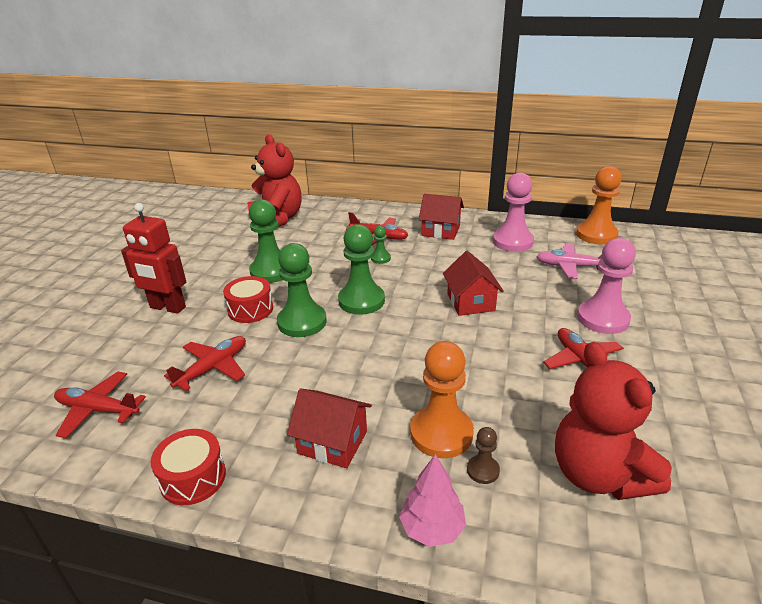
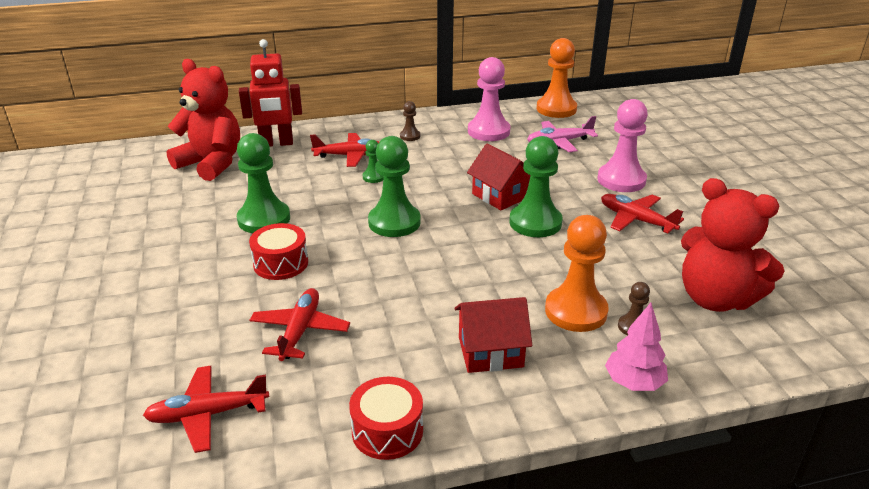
camera: 30 degrees left, 0 degrees up
red robot [121,203,186,314] -> red robot moved to [239,39,302,147]
green pawn [277,243,327,337] -> green pawn moved to [510,136,563,237]
red house [419,194,464,240] -> brown pawn [400,101,420,141]

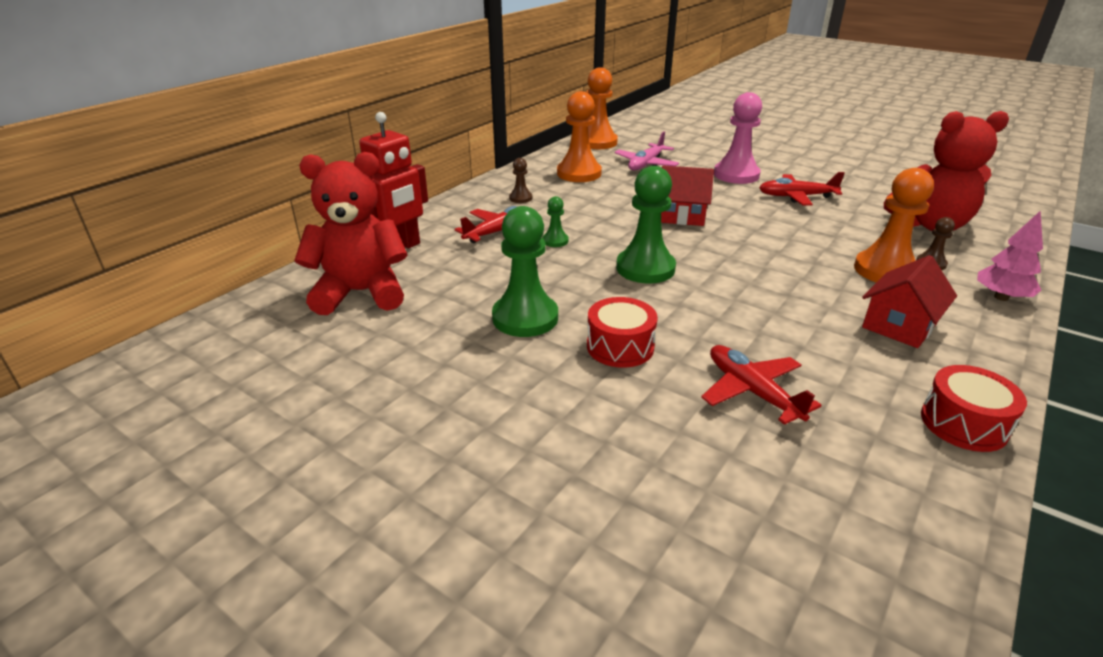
camera: 40 degrees left, 0 degrees up
red plane [143,366,269,453] -> none
pink pawn [468,57,511,141] -> orange pawn [557,91,602,182]
green pawn [510,136,563,237] -> none

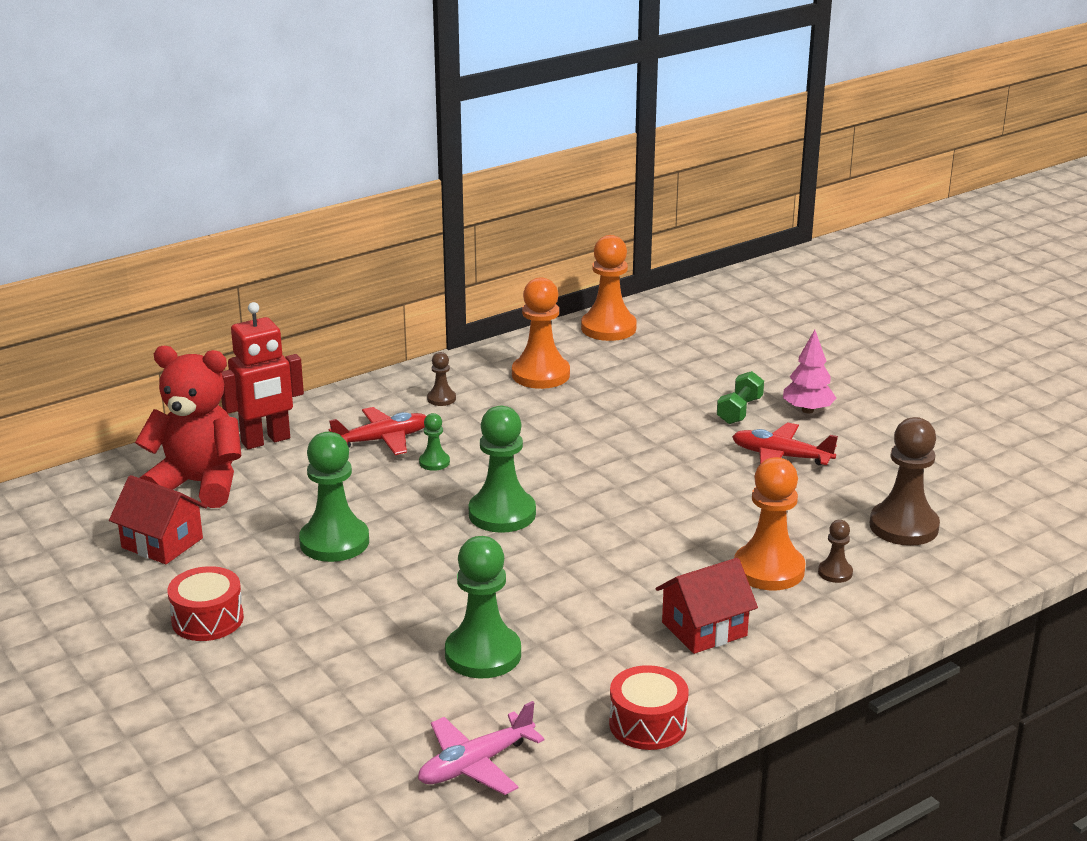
camera: 20 degrees right, 5 degrees down
red drum [587,297,658,368] -> red drum moved to [167,566,244,641]
pink plane [614,131,679,170] -> pink plane moved to [418,701,545,795]
red house [661,166,714,226] -> red house moved to [109,475,207,564]
red plane [701,345,821,425] -> green pawn [445,536,521,678]
pink pawn [714,92,762,184] -> green dumbbell [717,371,764,424]
red teddy bear [884,111,1009,231] -> brown pawn [870,417,940,546]
pink tree [977,210,1043,301] -> pink tree moved to [783,330,836,413]

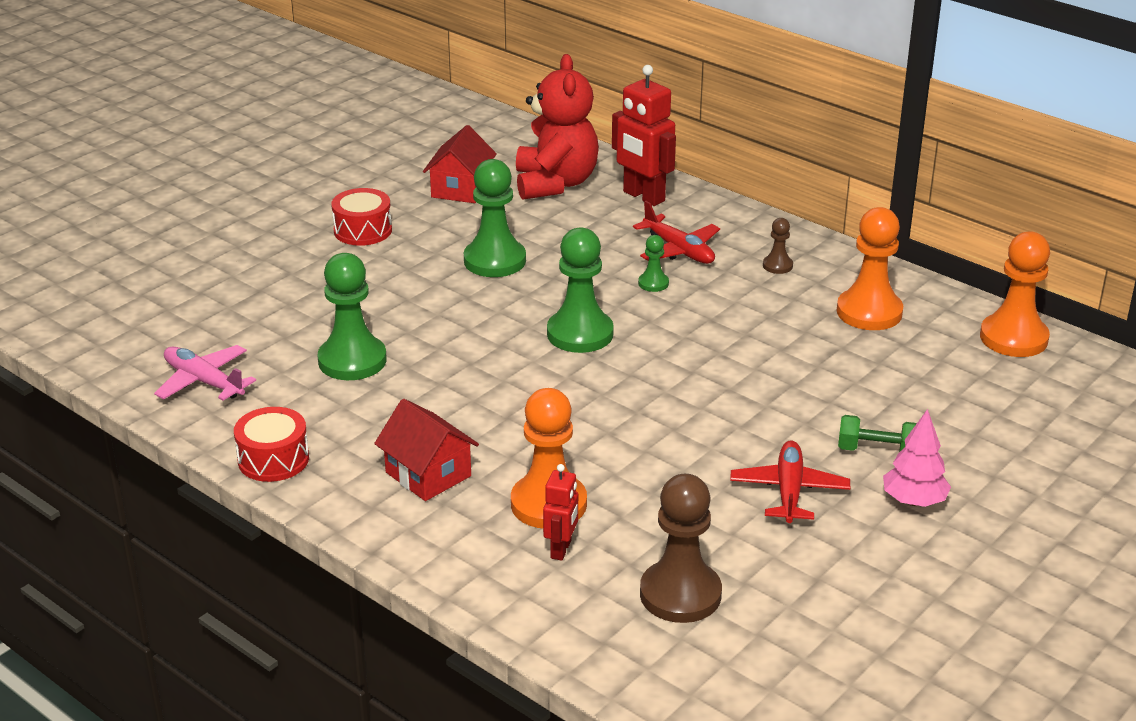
camera: 75 degrees right, 5 degrees up
brown pawn [818,520,853,583] -> red robot [543,464,578,561]

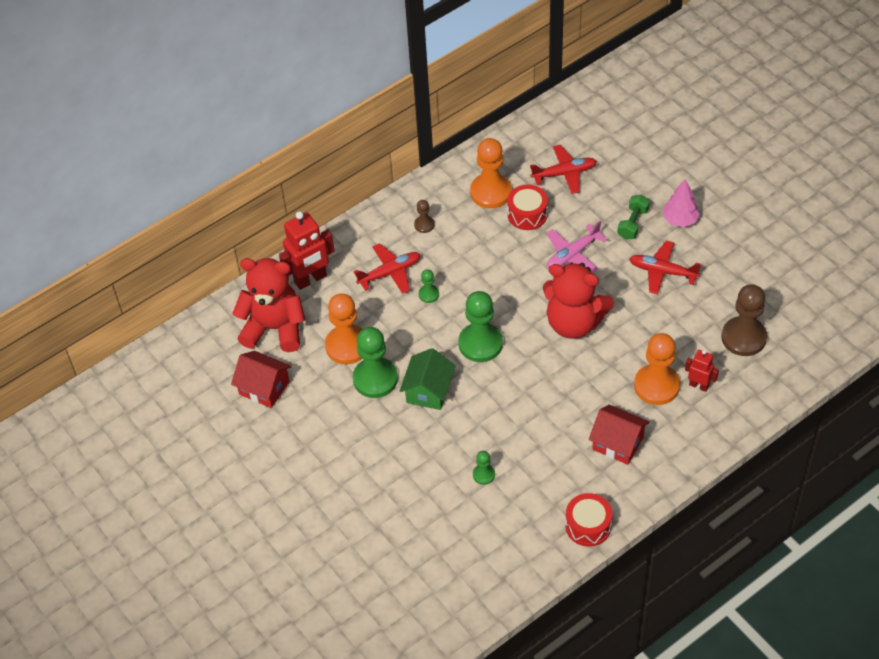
camera: 75 degrees left, 20 degrees up
pink plane [154,345,256,401] -> pink plane moved to [547,221,607,273]
green pawn [317,253,387,380] -> green pawn [473,451,495,485], size x0.48
red drum [331,188,392,246] -> red drum moved to [507,185,548,230]
red house [374,399,479,501] -> red house turned 60 degrees clockwise [589,404,650,465]
orange pawn [980,231,1050,357] -> orange pawn moved to [325,293,362,364]
none -> green house [400,348,456,410]
none -> red plane [530,145,597,194]
none -> red teddy bear [543,263,614,339]

